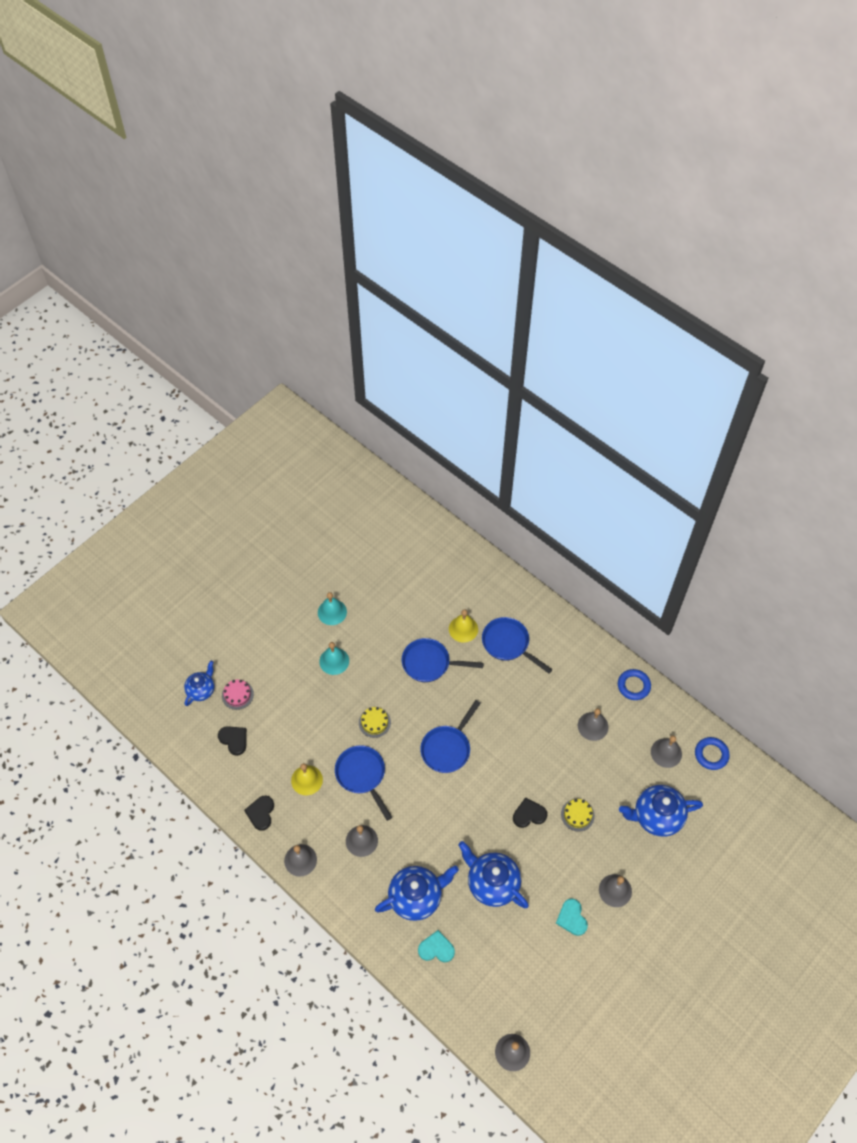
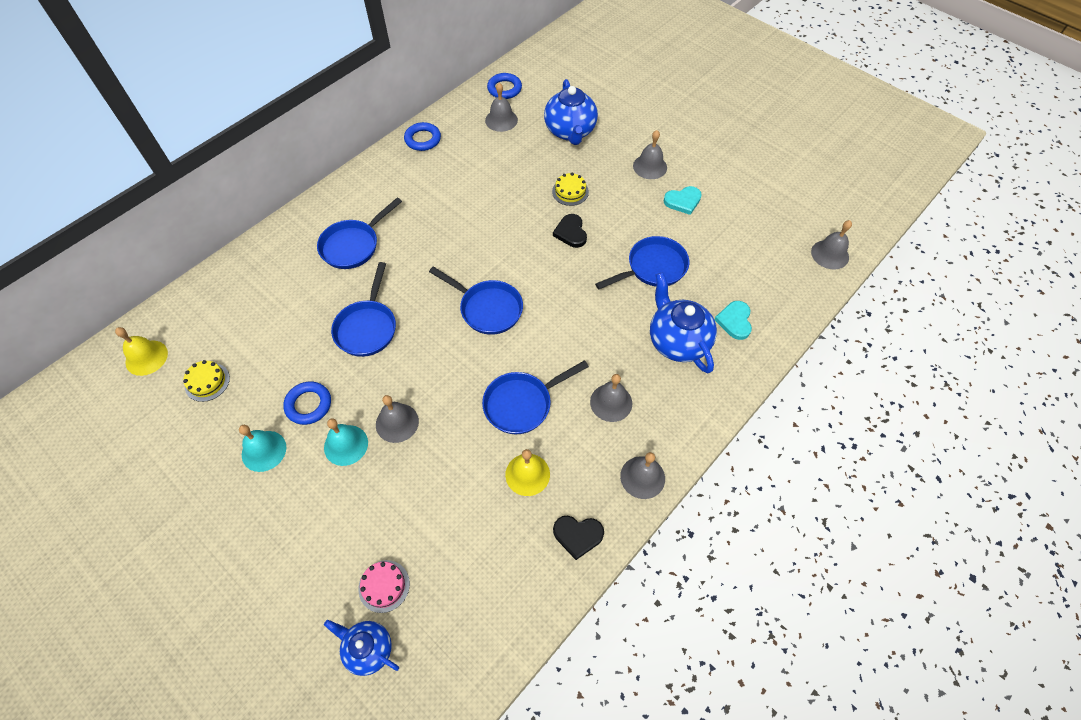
camera: 90 degrees left, 0 degrees up
black heart [218,726,247,756] -> none
yellow cake [359,707,391,738] -> yellow cake moved to [183,360,230,402]
yellow bell [449,609,478,643] -> yellow bell moved to [115,327,168,376]
blue teapot [458,841,529,909] -> blue pan [595,236,689,289]
grey bell [578,708,609,741] -> grey bell moved to [376,395,419,443]
none -> blue ring [283,382,331,425]

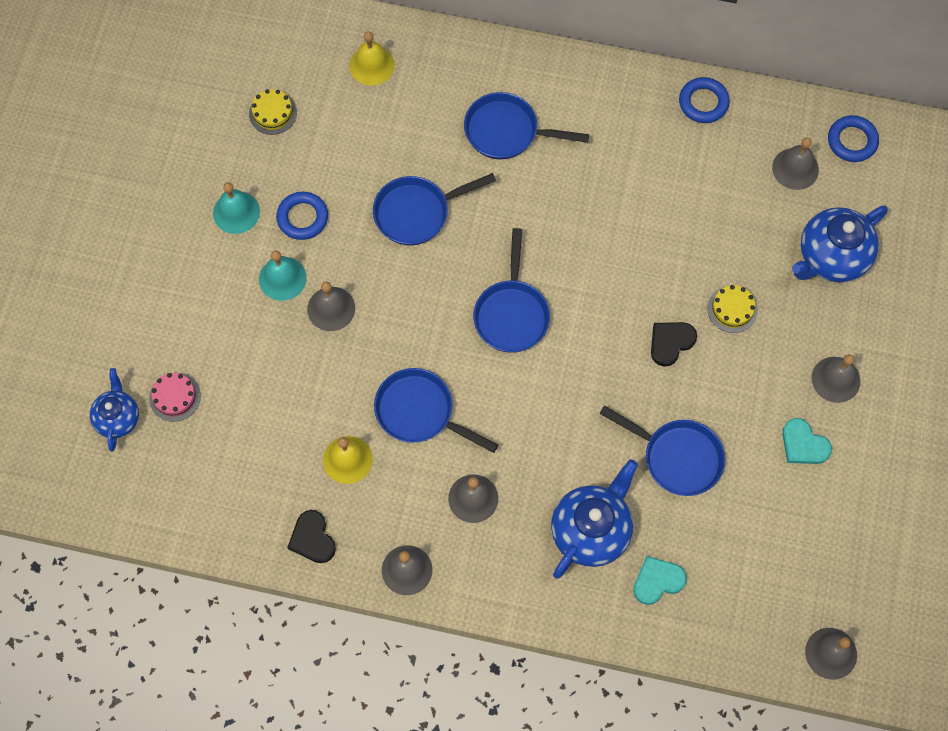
camera: 60 degrees right, 10 degrees up
yellow bell [115,327,168,376] -> yellow bell moved to [349,31,395,85]

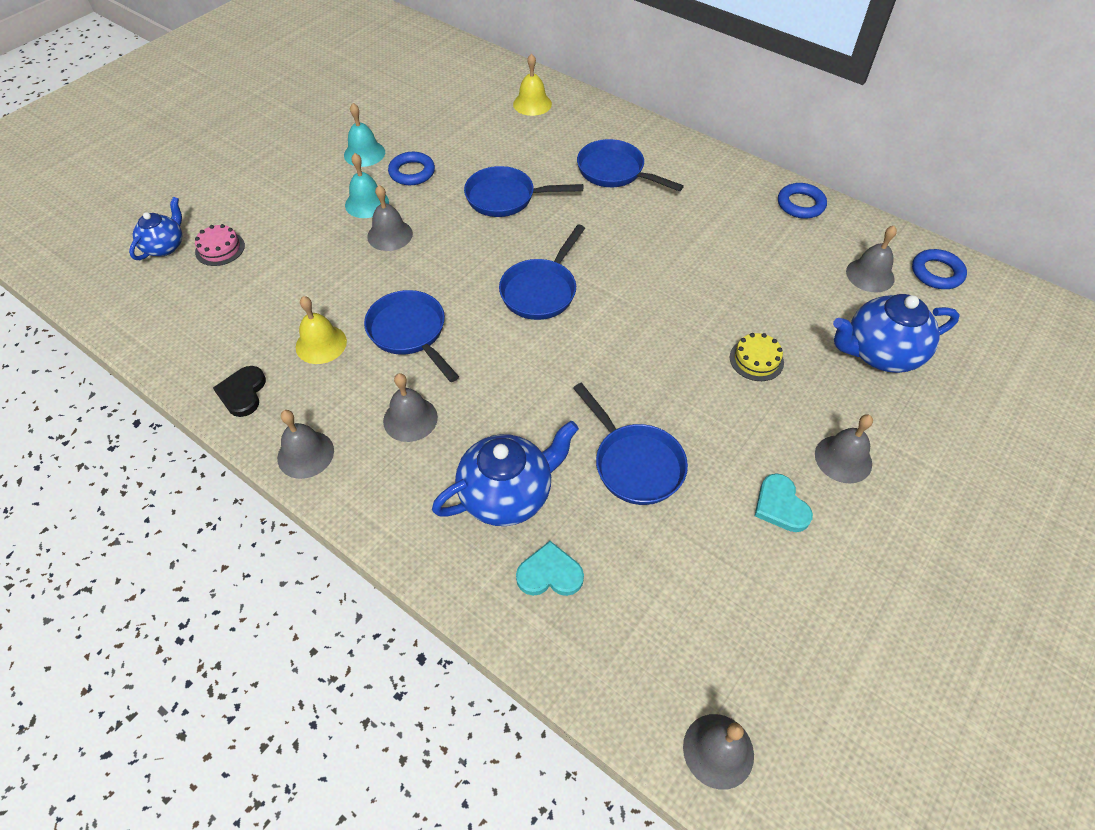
camera: 25 degrees right, 15 degrees down
yellow cake [249,89,297,135] -> none
black heart [651,322,697,367] -> none

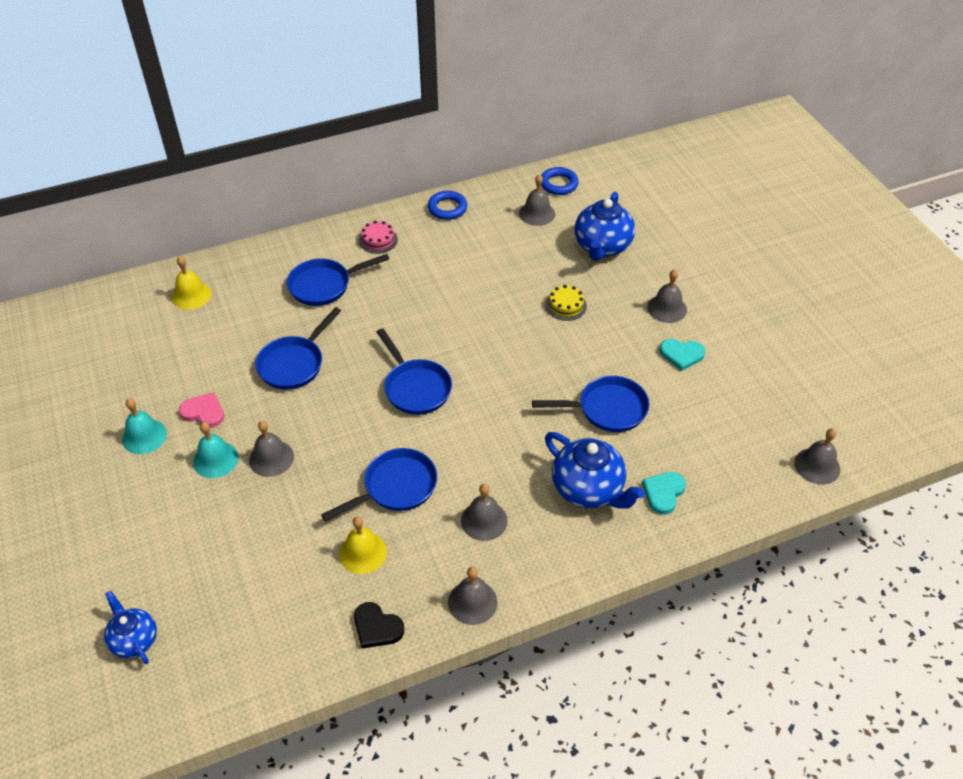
camera: 60 degrees left, 5 degrees down
pink cake [195,224,245,266] -> pink cake moved to [359,221,398,254]
blue pan [364,290,459,382] -> blue pan turned 150 degrees clockwise [321,448,437,522]
blue ring [388,152,435,185] -> pink heart [179,392,224,428]
blue teapot [432,421,579,526] -> blue teapot turned 135 degrees clockwise [545,432,645,509]

